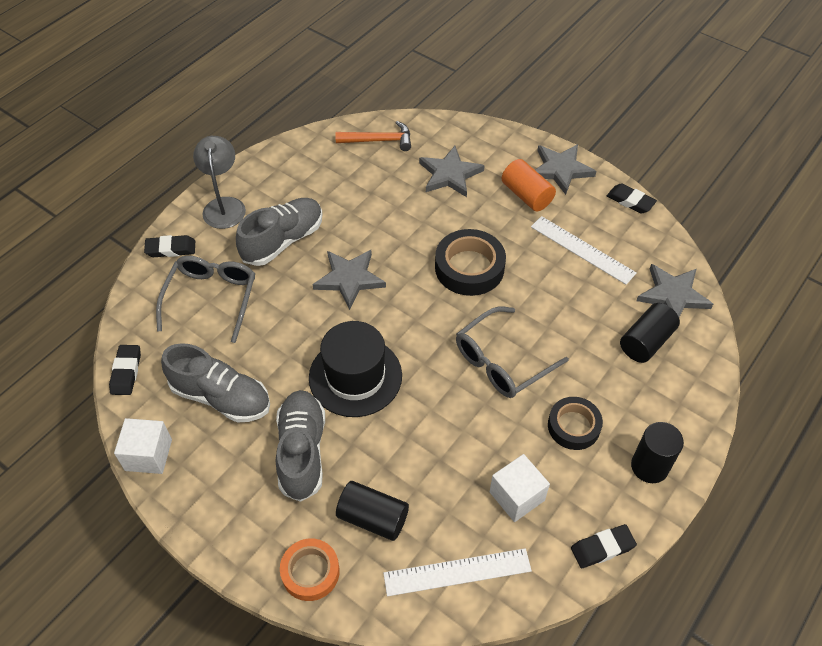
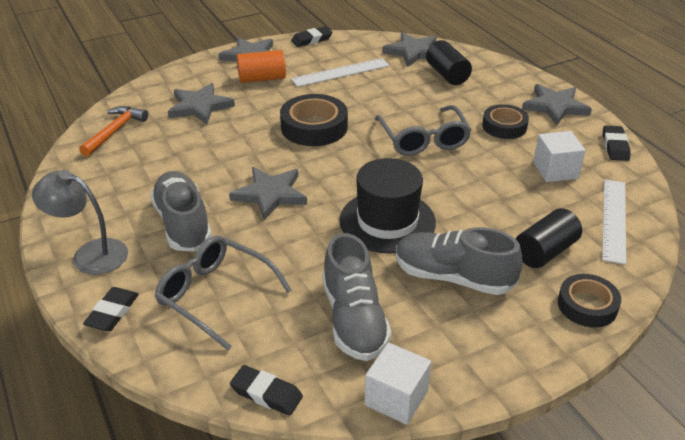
camera: 65 degrees left, 15 degrees down
grey shoe [161,343,270,422] -> grey shoe turned 120 degrees clockwise [322,233,391,361]
orange tape [280,539,340,601] -> black tape [558,274,621,328]
black cylinder [631,422,684,483] -> grey star [522,84,592,125]

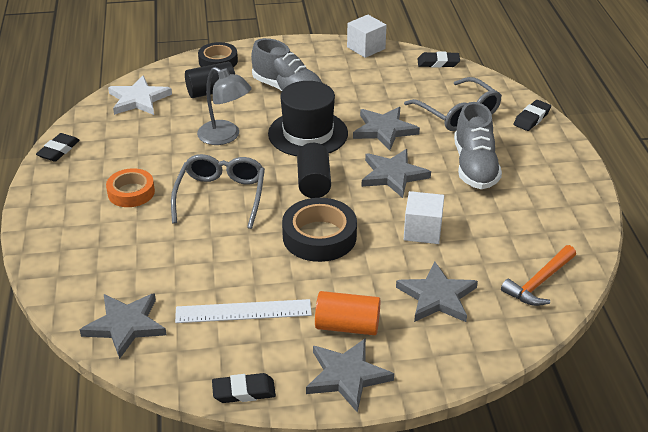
camera: 160 degrees left, 0 degrees up
grey lamp [32,170,128,275] -> grey lamp moved to [197,67,252,145]
black eraser [230,365,303,416] -> black eraser turned 45 degrees counterclockwise [418,52,460,68]
grey shoe [322,233,391,361] -> none
black cylinder [426,40,472,85] -> black cylinder moved to [297,143,331,198]
black tape [482,104,529,139] -> orange tape [106,168,155,207]
grey star [522,84,592,125] -> grey star moved to [353,107,420,150]
white cube [533,131,586,182] -> white cube moved to [404,191,444,244]
white ruler [602,179,626,265] -> white star [108,75,172,115]

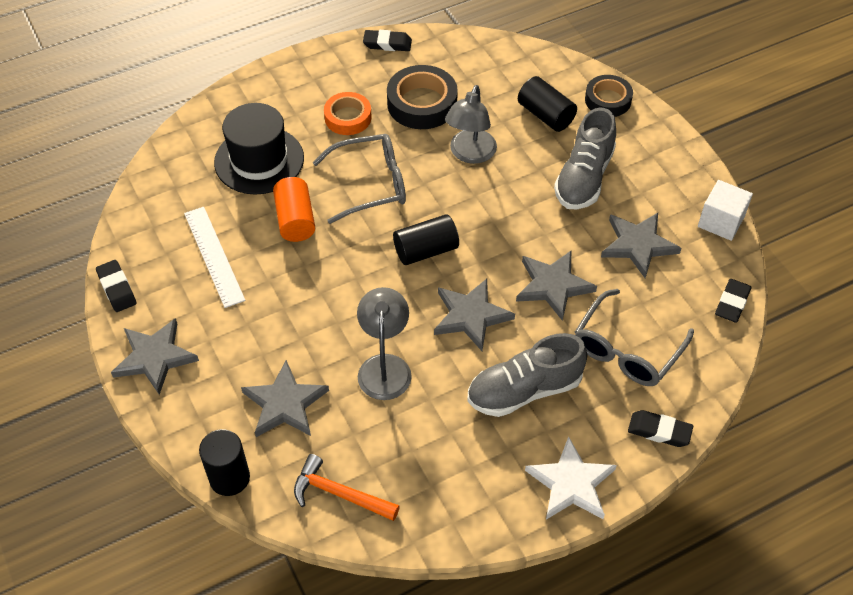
camera: 70 degrees right, 15 degrees up
grey star [80,293,166,359] -> grey star moved to [601,213,682,278]
white star [108,75,172,115] -> white star moved to [525,436,617,520]
black hat [268,81,348,156] -> black hat moved to [214,103,304,195]
black tape [282,198,357,262] -> black tape moved to [387,65,458,129]
orange cylinder [315,291,381,335] -> orange cylinder moved to [273,177,315,242]
white cube [404,191,444,244] -> grey lamp [357,287,412,400]
black eraser [418,52,460,68] -> black eraser turned 45 degrees clockwise [715,279,751,323]
none -> black cylinder [199,429,250,496]

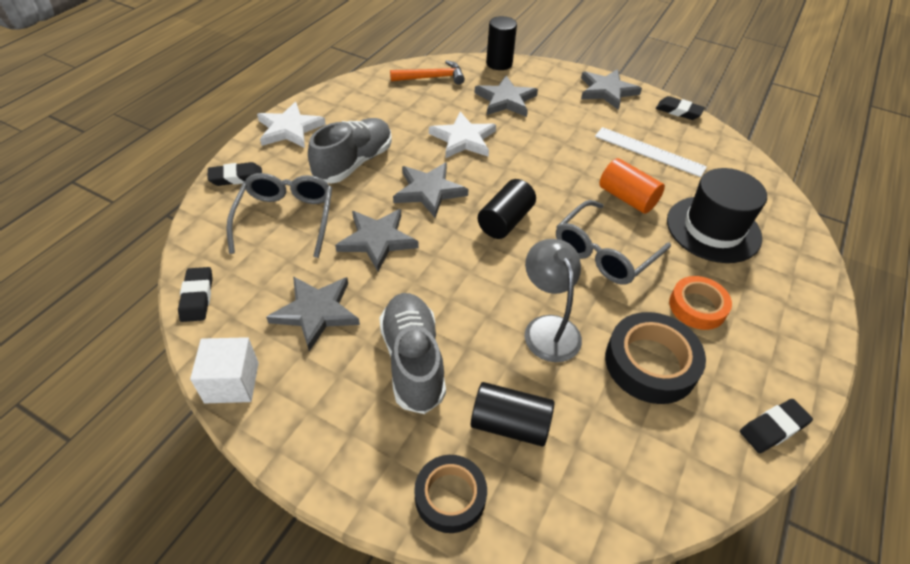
camera: 145 degrees right, 5 degrees down
grey lamp [357,287,412,400] -> white star [429,112,496,158]

